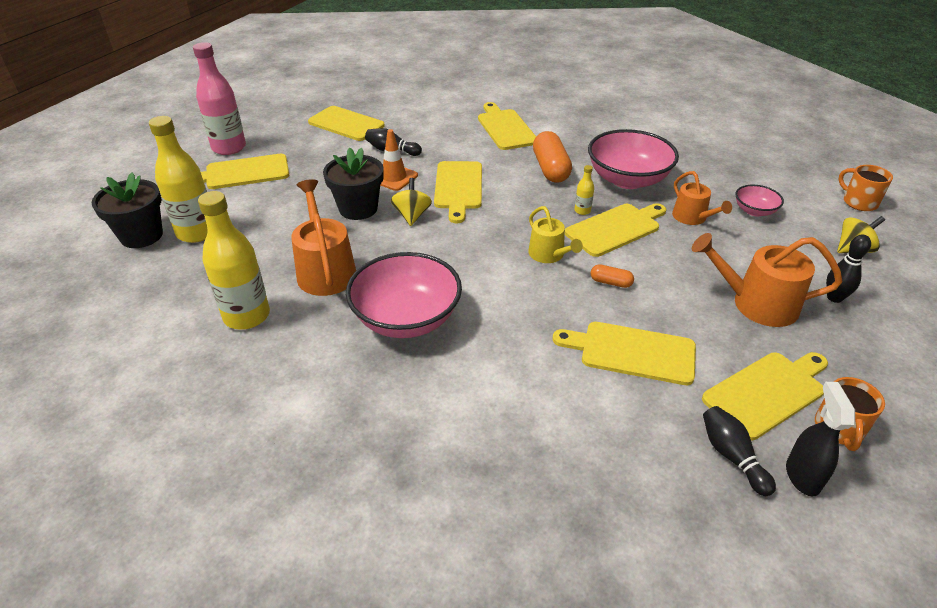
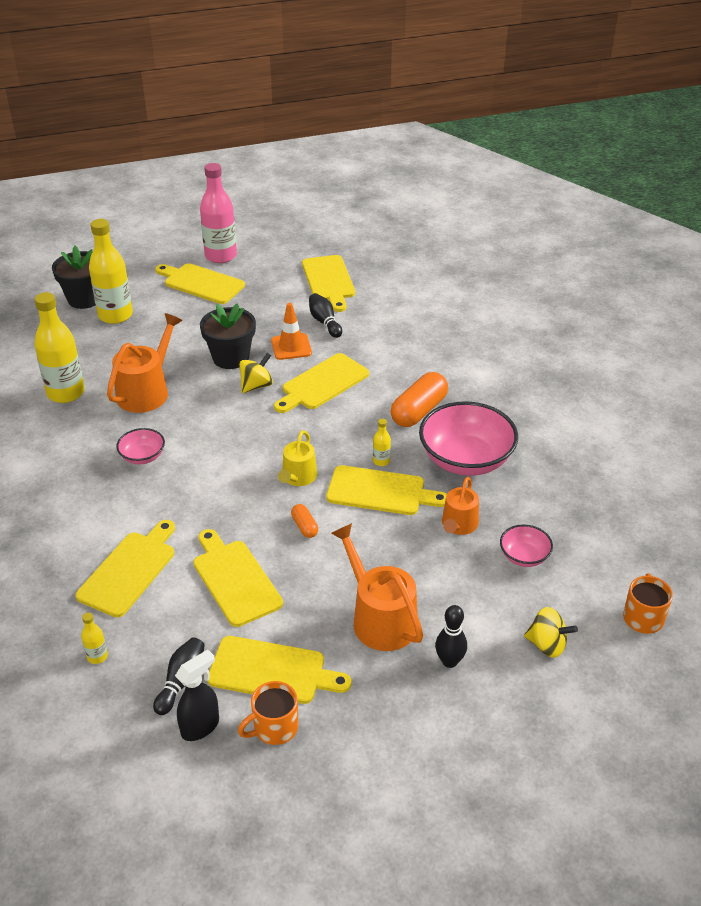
camera: 45 degrees right, 0 degrees up
pink bowl [346,252,462,338] -> pink bowl [116,428,165,464], size x0.49
yellow cutting board [478,102,536,150] -> yellow cutting board moved to [76,520,175,618]
none -> yellow bottle [81,613,108,664]

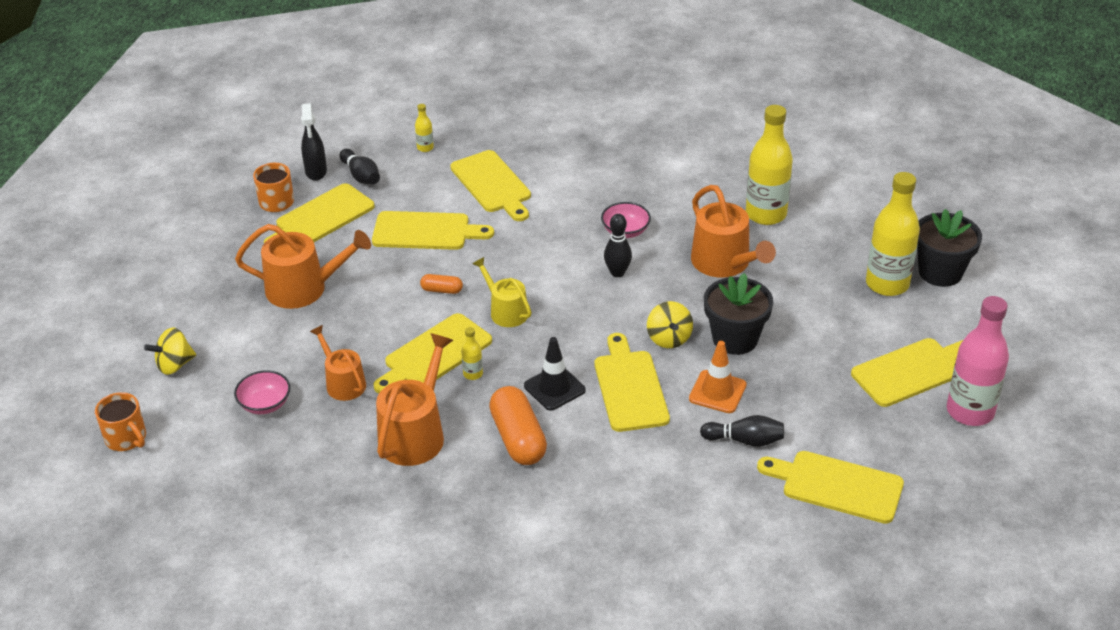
camera: 125 degrees right, 0 degrees up
pink bowl [419,401,518,476] -> orange watering can [376,333,453,466]
black bowling pin [435,605,467,668] -> black bowling pin moved to [604,214,632,277]
none -> black traffic cone [524,337,586,411]

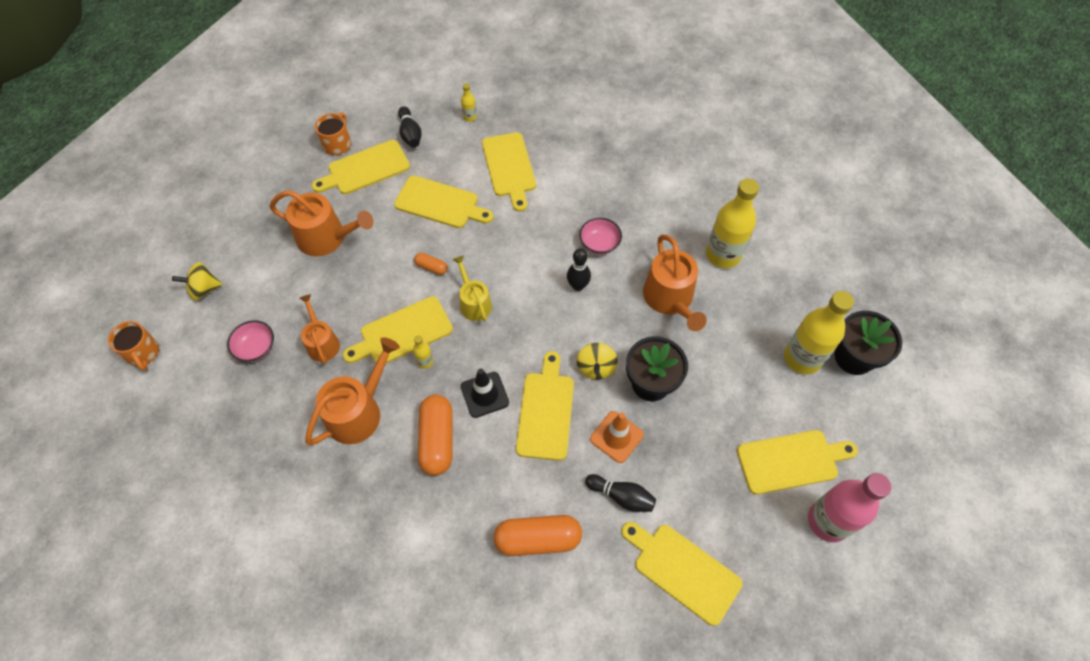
camera: 15 degrees right, 20 degrees up
black spray bottle [301,103,327,181] -> none
none -> orange capsule [494,515,582,556]

